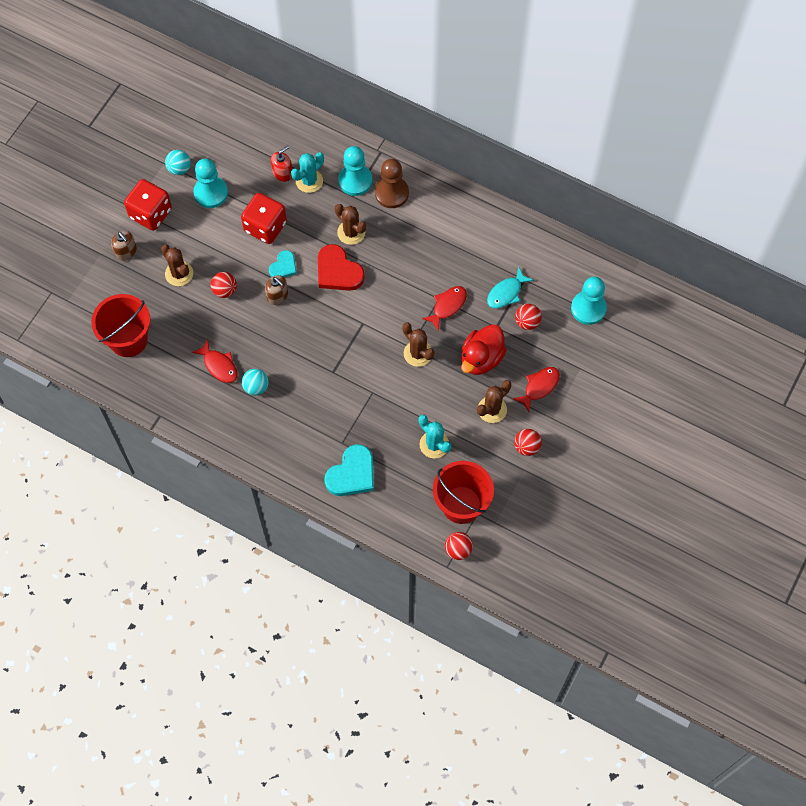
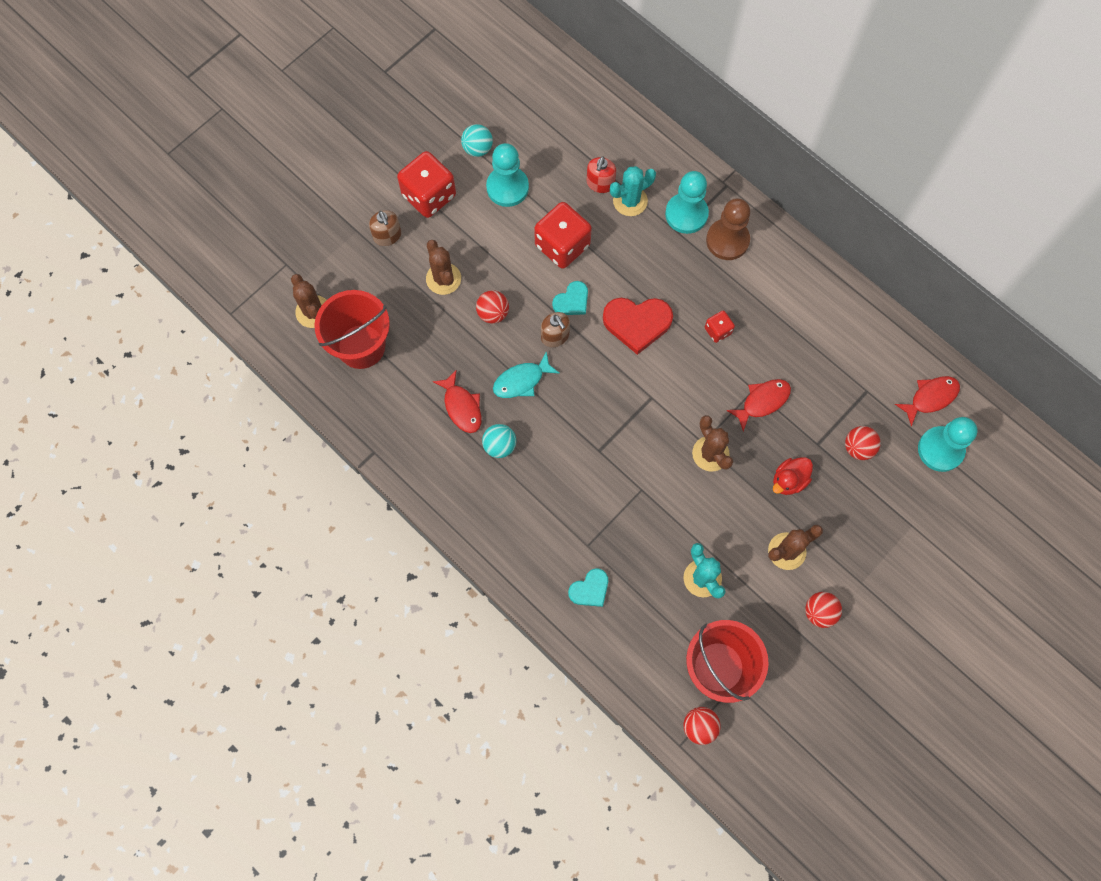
camera: 15 degrees right, 5 degrees up
red soap dispenser [271,146,292,182] -> red soap dispenser turned 135 degrees clockwise [586,157,616,193]
red heart [318,244,365,291] -> red heart turned 60 degrees counterclockwise [603,298,673,355]
turquoise heart [324,444,374,496] -> turquoise heart [568,569,608,607], size x0.59
brown cactus [335,204,366,245] -> brown cactus moved to [291,274,326,328]
red duck [461,324,507,375] -> red duck [773,457,813,495], size x0.63
turquoise fish [487,267,534,308] -> turquoise fish moved to [493,351,560,398]
red fish [513,367,560,412] -> red fish moved to [895,376,960,426]
none -> red dice [705,311,735,343]

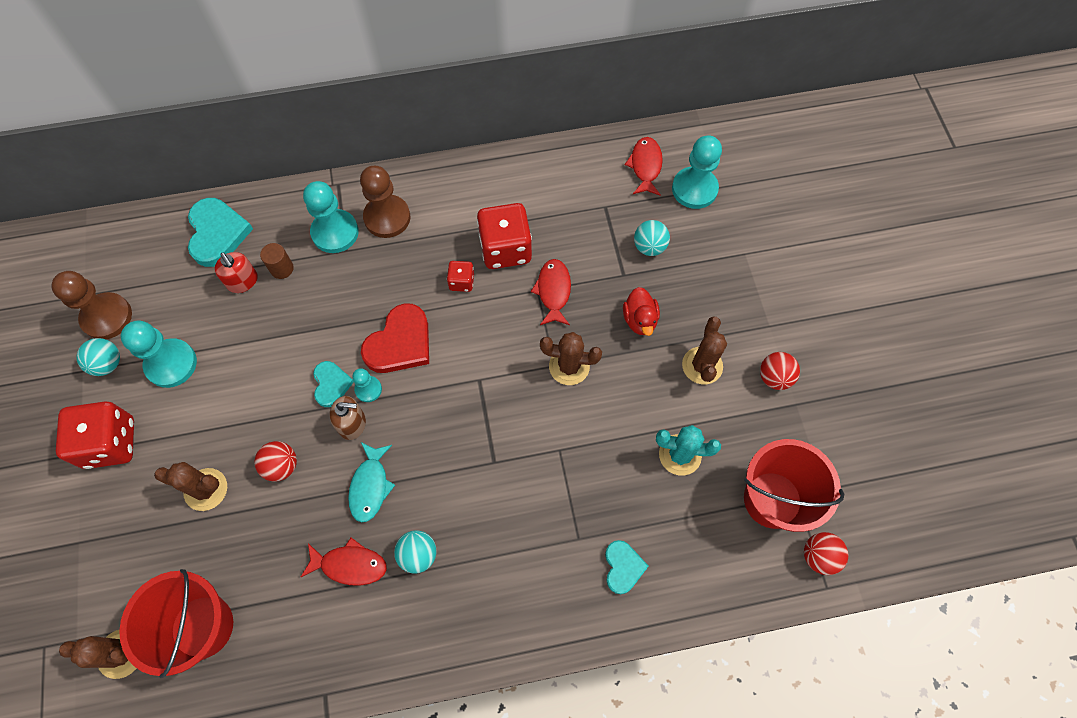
camera: 55 degrees left, 5 degrees down
brown soap dispenser [369,210,401,246] -> none
red dice [534,202,592,269] -> red dice moved to [477,203,532,269]
turquoise cactus [610,166,656,216] -> brown cylinder [260,243,294,279]
red ball [845,426,881,460] -> turquoise ball [634,220,670,256]
none -> brown pawn [51,271,132,339]
none -> turquoise heart [188,198,253,267]
none -> turquoise pawn [352,368,382,402]

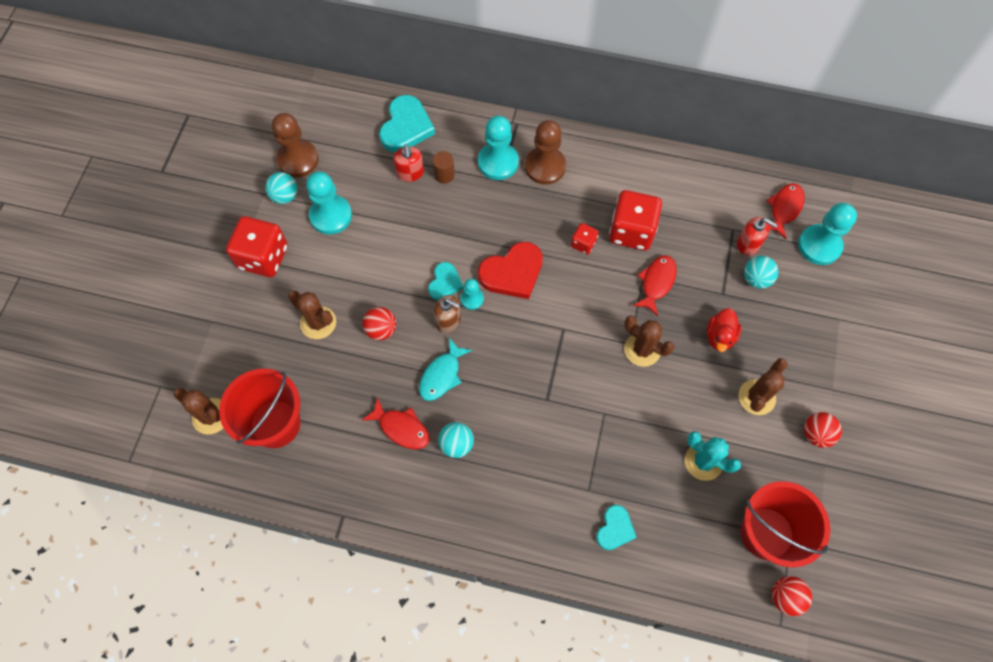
camera: 25 degrees right, 0 degrees up
none -> red soap dispenser [737,217,778,255]

